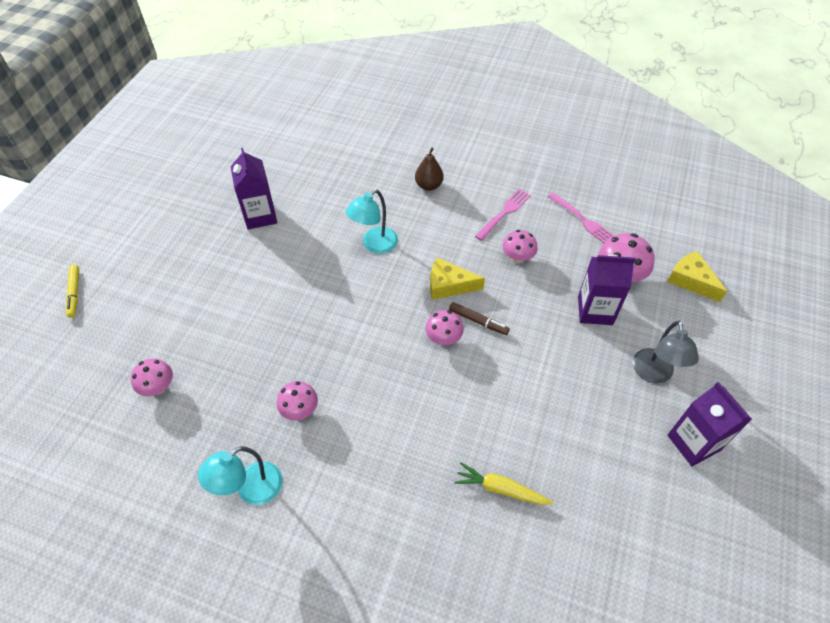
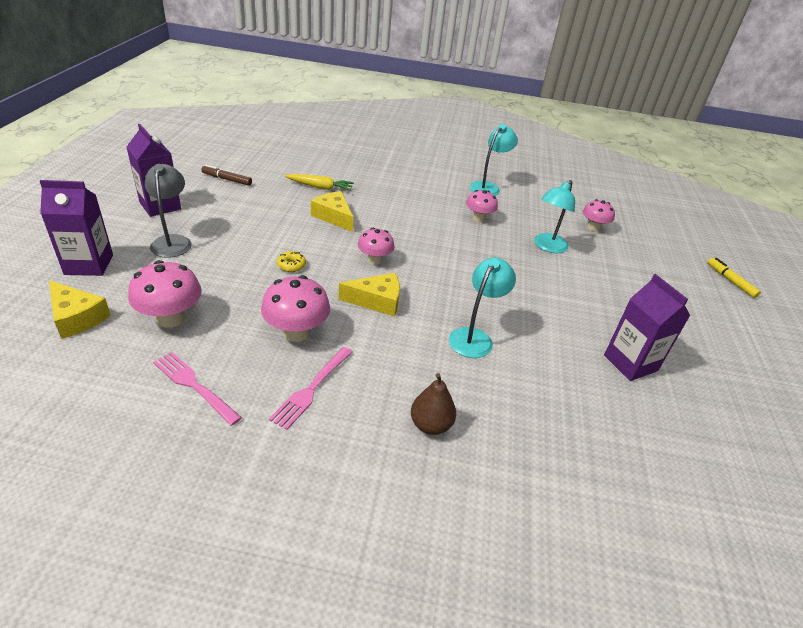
camera: 165 degrees right, 15 degrees down
brown marker [449,302,510,335] -> brown marker moved to [201,165,252,186]
pink mushroom [502,230,538,263] -> pink mushroom [261,275,330,342], size x1.52
purple carton [578,254,635,325] -> purple carton moved to [40,180,113,276]
none -> yellow donut [277,251,306,272]
none -> yellow cheese [311,191,353,232]
none -> turquoise lamp [534,180,575,253]

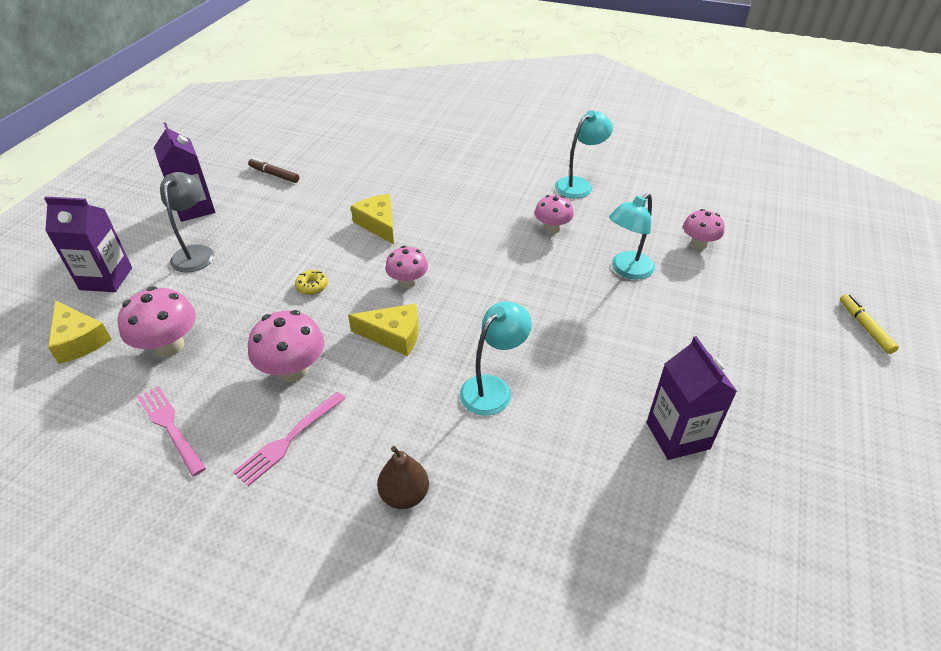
camera: 15 degrees right, 5 degrees up
yellow carrot [284,174,354,191] -> none

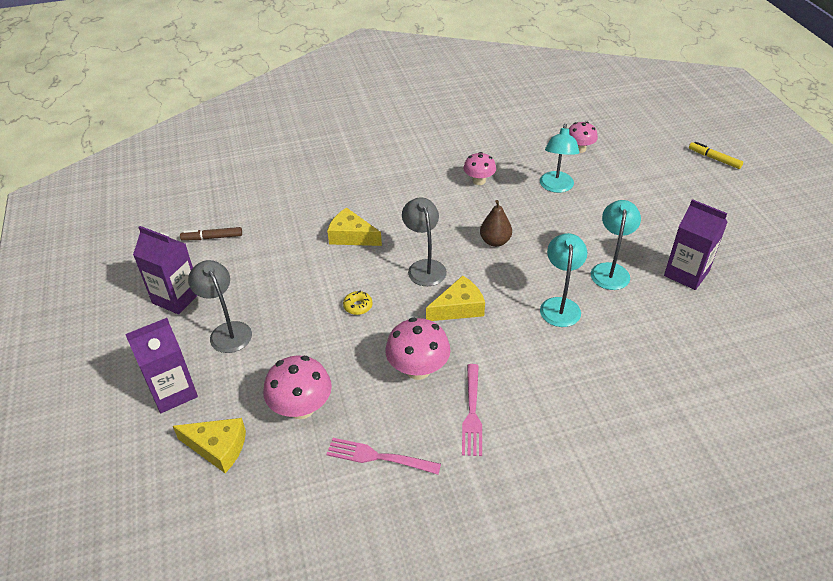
camera: 35 degrees left, 0 degrees up
brown pear [377,446,429,509] -> brown pear moved to [480,200,512,247]
pink mushroom [385,246,428,288] -> grey lamp [402,197,447,286]
turquoise lamp [555,110,613,198] -> turquoise lamp moved to [591,200,641,290]

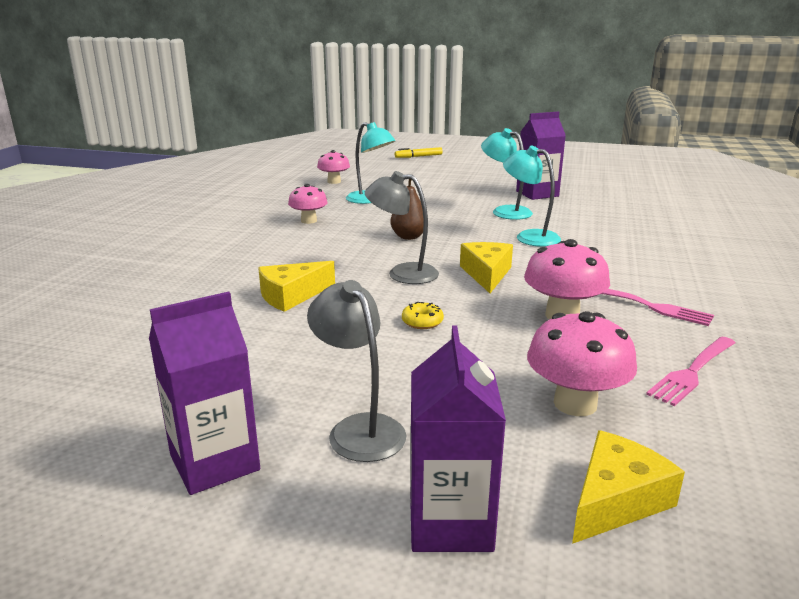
camera: 60 degrees left, 20 degrees down
brown marker [180,227,242,240] -> none
grey lamp [188,260,252,353] -> grey lamp turned 60 degrees clockwise [307,280,407,462]

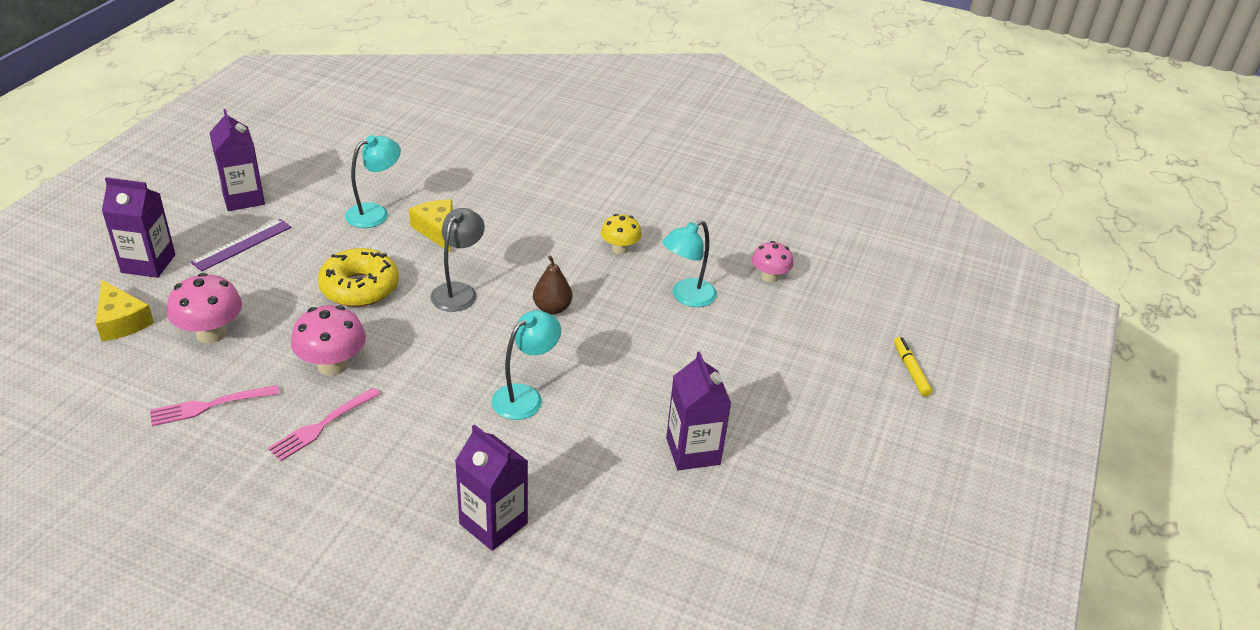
camera: 95 degrees right, 15 degrees up
pink mushroom [288,184,328,224] -> yellow mushroom [601,214,642,254]
grey lamp [307,280,407,462] -> purple ruler [191,219,291,271]
yellow donut [402,301,444,329] -> yellow donut [318,248,399,307], size x2.37
yellow cheese [460,242,513,293] -> none
turquoise lamp [481,128,533,220] -> turquoise lamp moved to [345,135,401,228]
pink fork [646,337,735,406] -> pink fork turned 75 degrees counterclockwise [150,385,280,426]
none -> purple carton [455,424,528,551]

